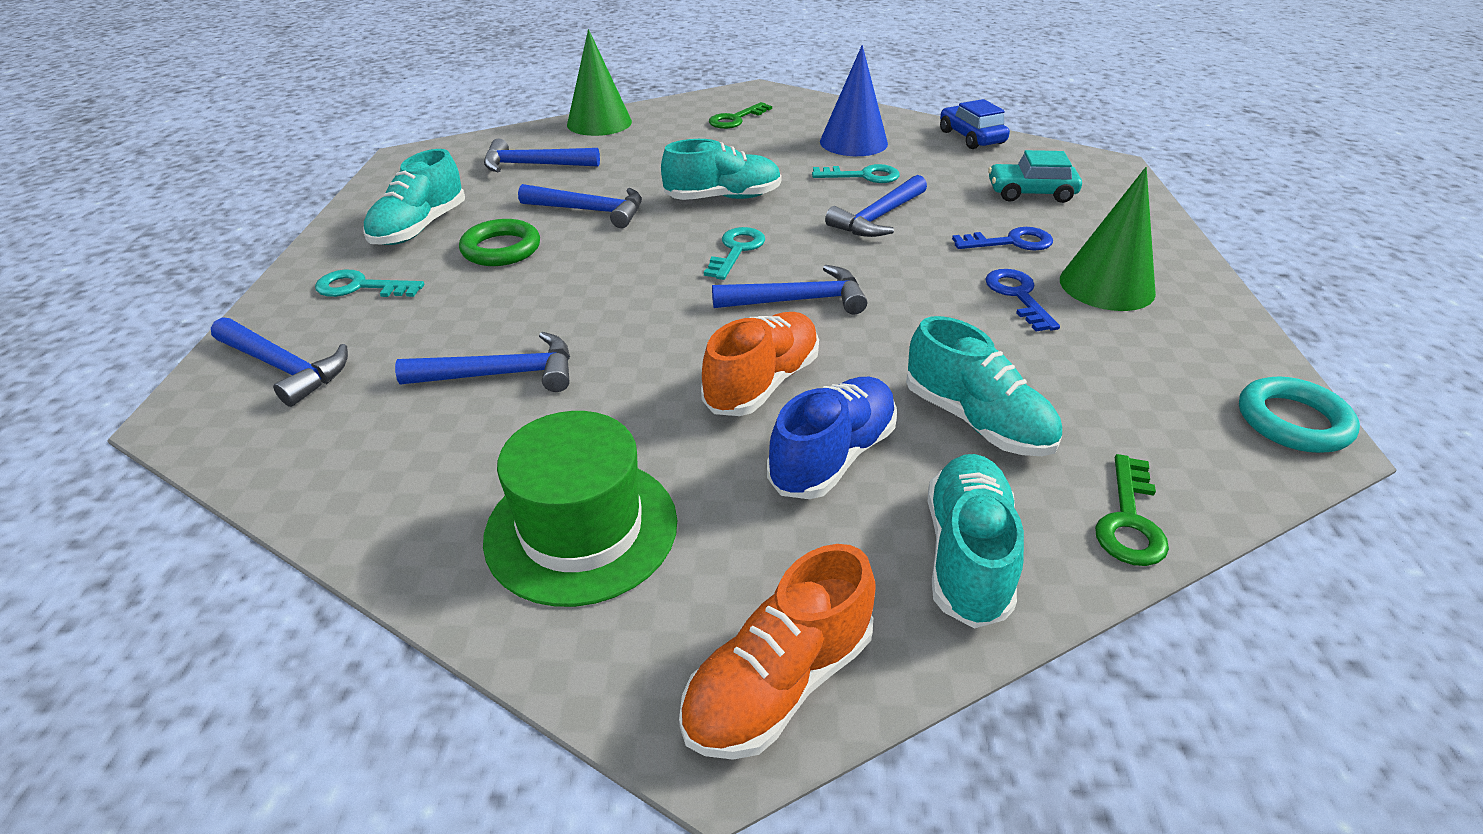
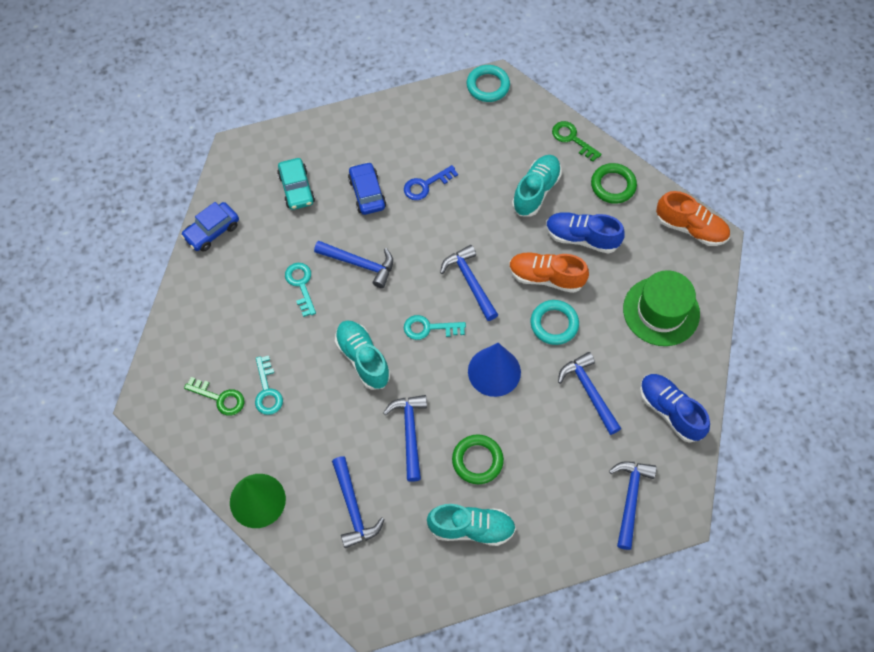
camera: 110 degrees left, 25 degrees up
turquoise key [315,270,424,297] -> turquoise key moved to [255,356,283,415]
blue cone [820,45,888,156] -> blue cone moved to [468,343,521,397]
turquoise shoe [927,454,1024,628] -> green ring [591,163,637,204]
blue key [952,227,1053,251] -> blue car [348,162,386,215]
green cone [1060,167,1156,311] -> none
green key [1095,454,1169,566] -> green key turned 135 degrees counterclockwise [552,121,602,162]
none -> turquoise ring [531,300,579,345]
none -> blue shoe [640,374,710,443]

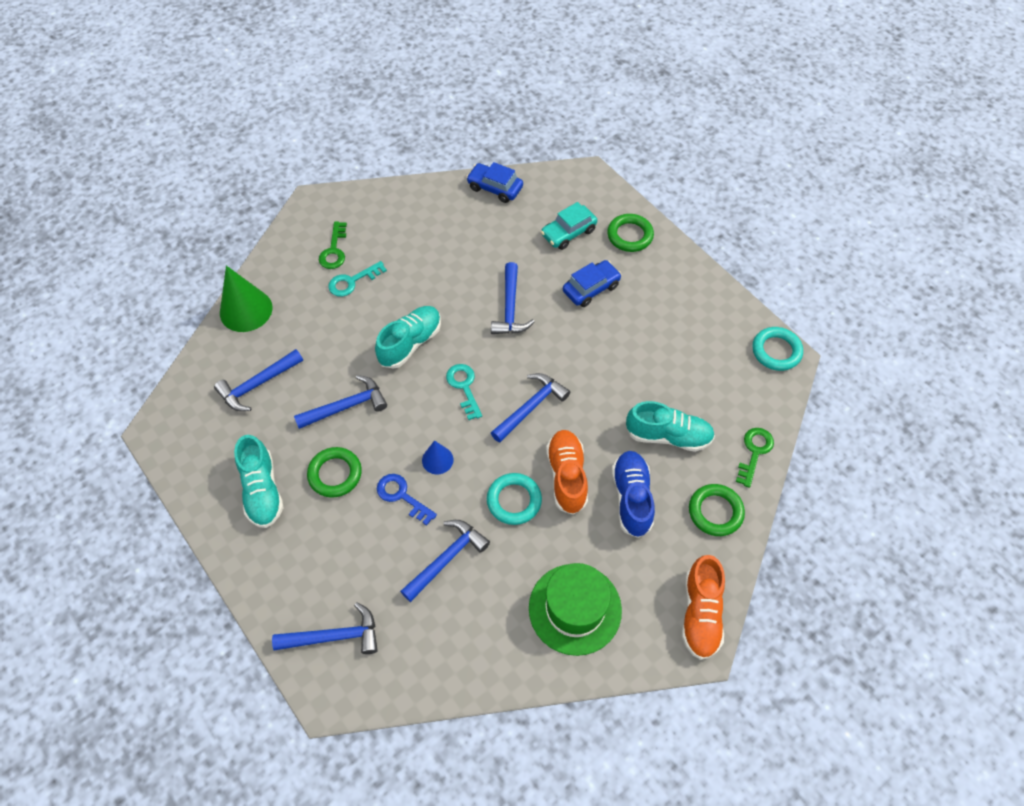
camera: 70 degrees right, 5 degrees down
turquoise key [285,263,316,317] -> none
blue key [404,165,458,200] -> blue key moved to [377,474,437,526]
blue cone [468,343,521,397] -> blue cone [422,440,453,474], size x0.55
blue shoe [640,374,710,443] -> none
none -> green ring [607,214,654,252]

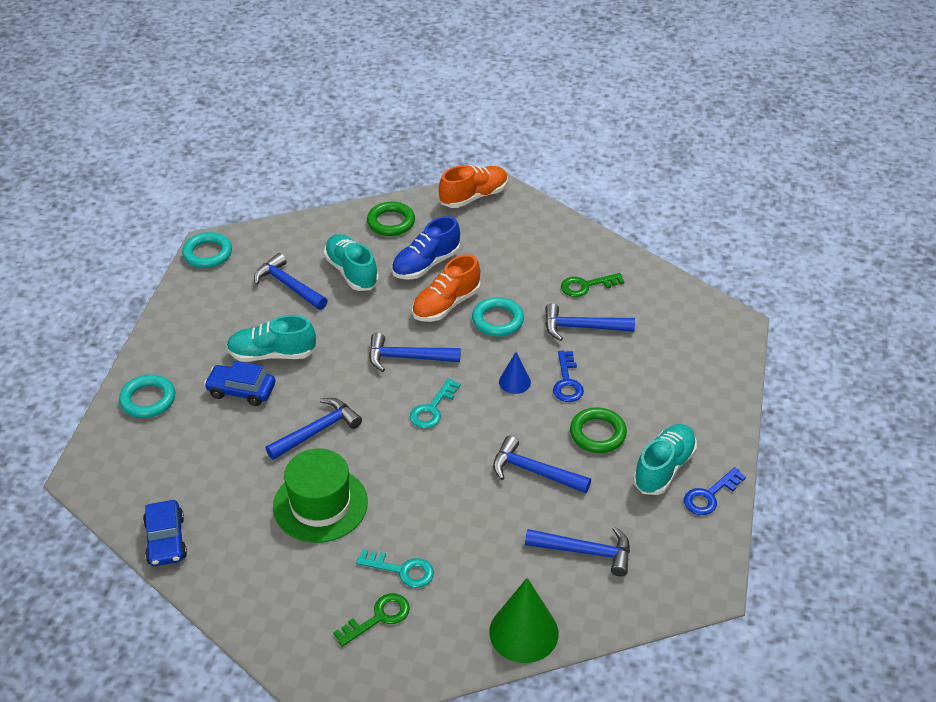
camera: 130 degrees left, 15 degrees down
blue hammer [272,602,378,654] -> blue hammer moved to [254,253,328,310]
turquoise shoe [375,306,441,369] -> turquoise shoe moved to [227,315,316,362]
green hat [529,563,622,656] -> green hat moved to [273,448,368,543]
turquoise car [541,202,597,250] -> none
green ring [607,214,654,252] -> turquoise ring [119,374,175,418]
green key [736,428,774,488] -> green key moved to [561,273,624,297]
none -> blue key [684,467,746,515]

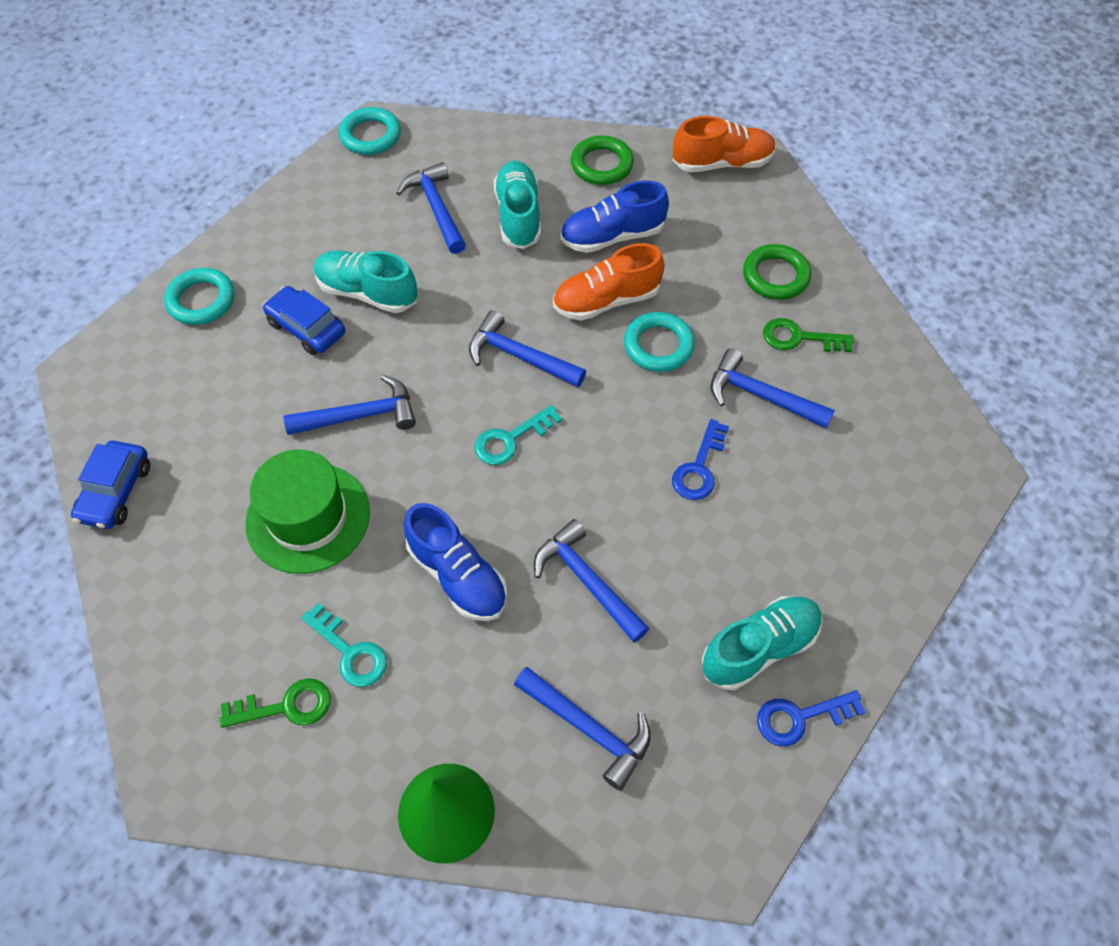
camera: 25 degrees right, 15 degrees up
blue cone [499,352,531,394] -> none
green ring [570,407,627,453] -> green ring moved to [743,244,811,300]
none -> blue shoe [404,503,507,621]

